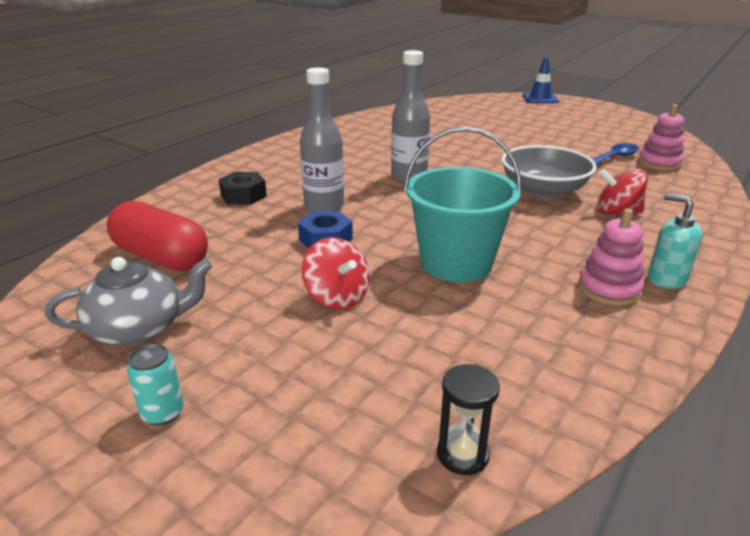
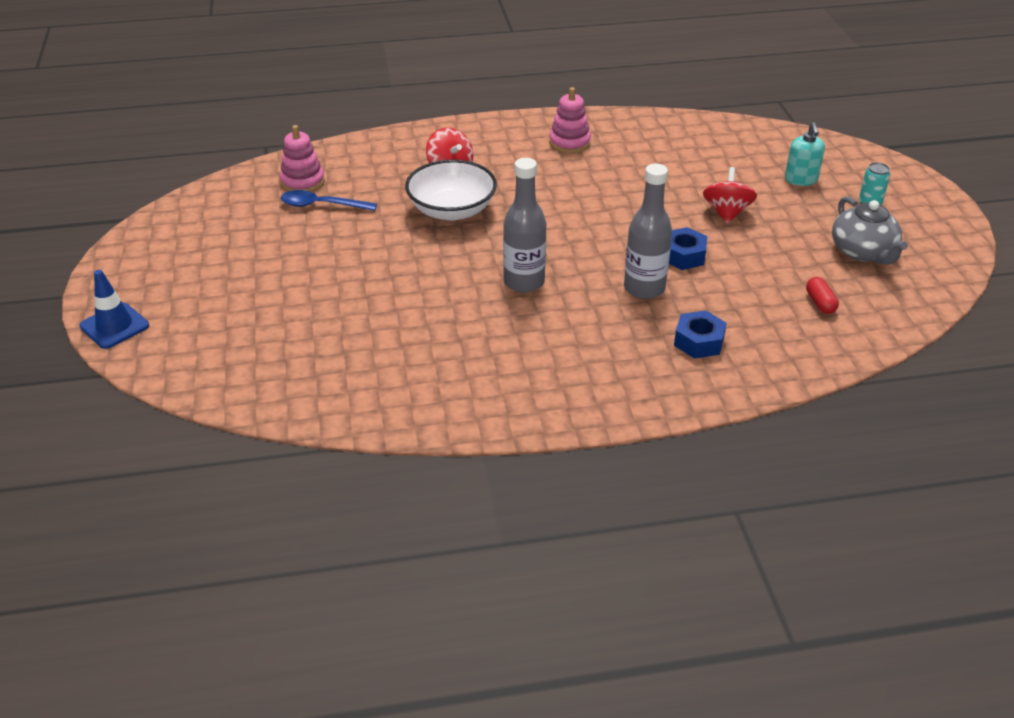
camera: 135 degrees left, 10 degrees up
grey teapot [45,257,212,346] -> grey teapot turned 135 degrees counterclockwise [832,196,908,265]
red capsule [106,201,208,271] -> red capsule [806,277,839,314], size x0.45
black nut [219,172,267,205] -> blue nut [674,310,727,359]
turquoise bucket [404,127,522,283] -> none
black hourglass [437,364,500,475] -> none
grey bowl [502,145,596,198] -> white bowl [405,160,497,220]
turquoise soap dispenser [648,194,702,289] -> turquoise soap dispenser moved to [785,122,825,186]

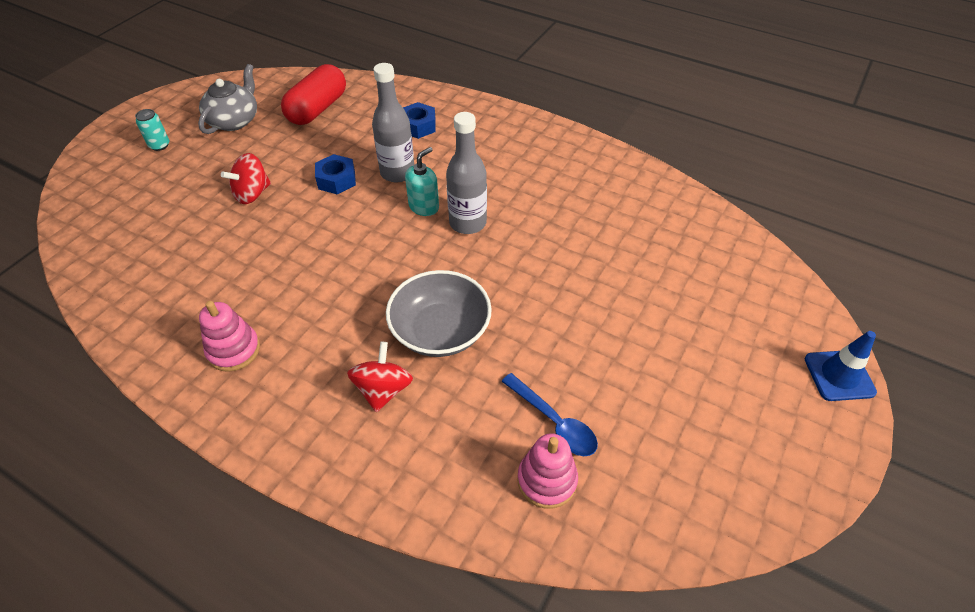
camera: 140 degrees left, 10 degrees up
white bowl [405,160,497,220] -> grey bowl [386,270,492,357]
turquoise soap dispenser [785,122,825,186] -> turquoise soap dispenser moved to [405,147,439,216]
red capsule [806,277,839,314] -> red capsule [281,64,346,125], size x2.25

